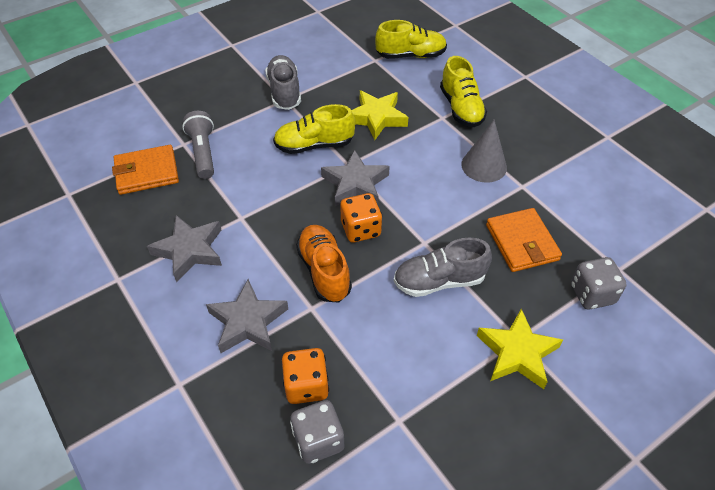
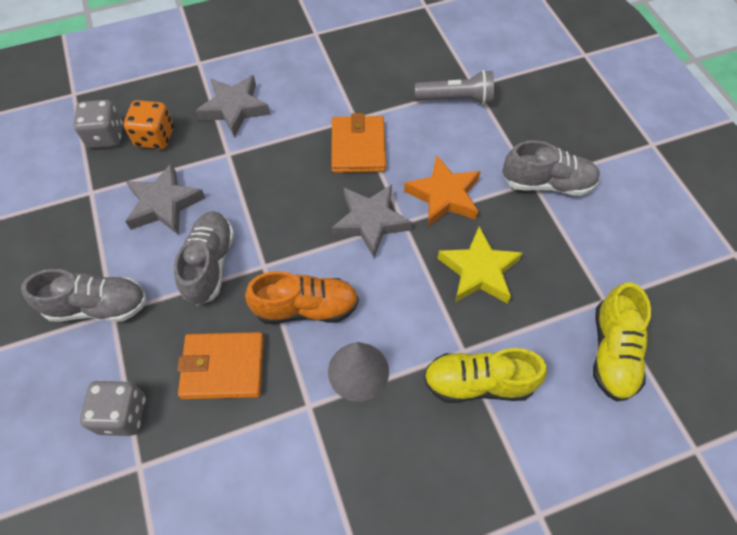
camera: 105 degrees right, 10 degrees up
orange wallet [112,145,179,195] -> orange wallet moved to [331,113,386,173]
grey star [147,215,222,282] -> grey star moved to [125,163,205,235]
yellow shoe [273,104,355,154] -> orange star [404,155,481,227]
orange shoe [296,225,352,302] -> orange shoe moved to [245,271,359,324]
orange dice [340,193,382,242] -> none
yellow star [477,309,563,389] -> grey shoe [21,269,147,322]

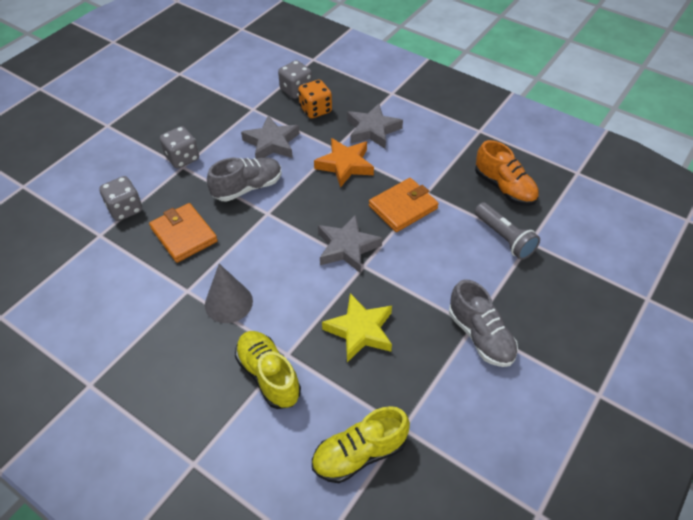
camera: 55 degrees right, 10 degrees down
grey shoe [21,269,147,322] -> grey dice [160,126,199,168]
orange shoe [245,271,359,324] -> orange shoe moved to [475,140,539,206]
orange star [404,155,481,227] -> orange star moved to [314,138,374,188]

